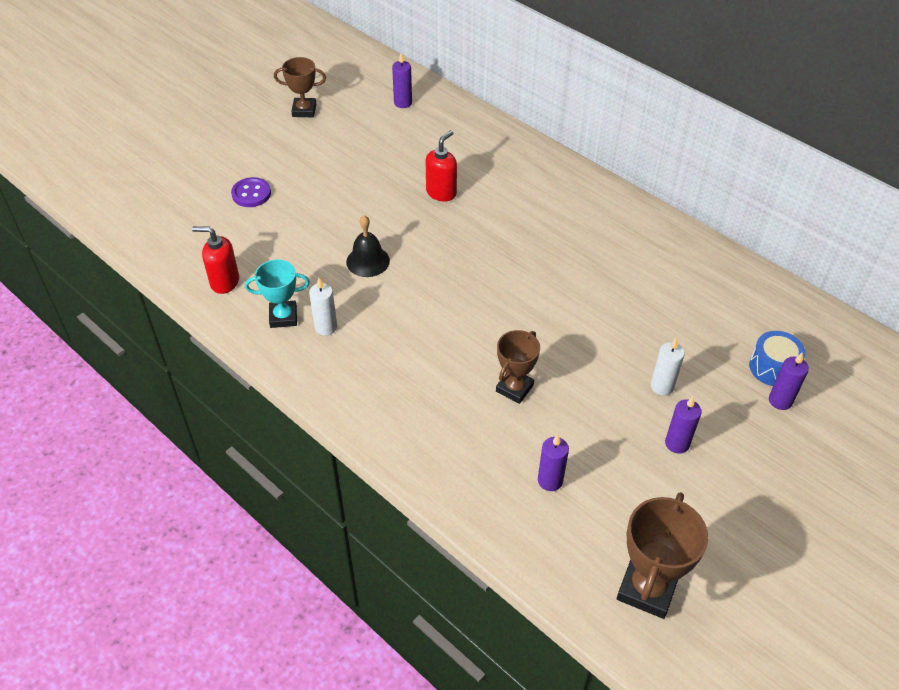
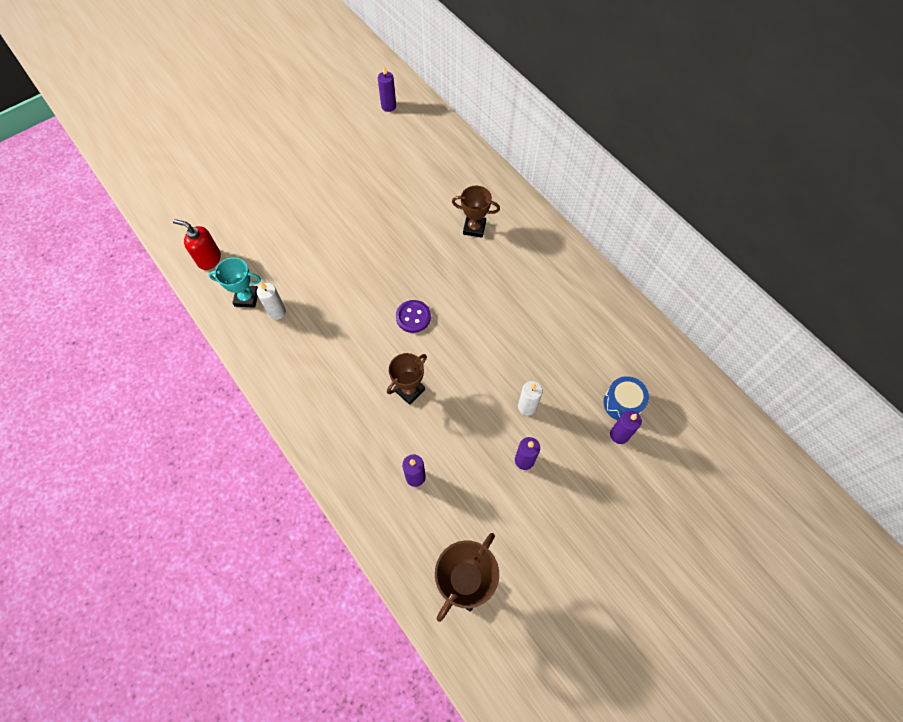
camera: 10 degrees right, 15 degrees up
purple button [231,177,271,207] -> purple button moved to [396,300,431,333]
brown trophy [274,57,326,117] -> brown trophy moved to [452,186,500,238]
black bell [346,215,390,277] -> none
red soap dispenser [426,130,457,202] -> none

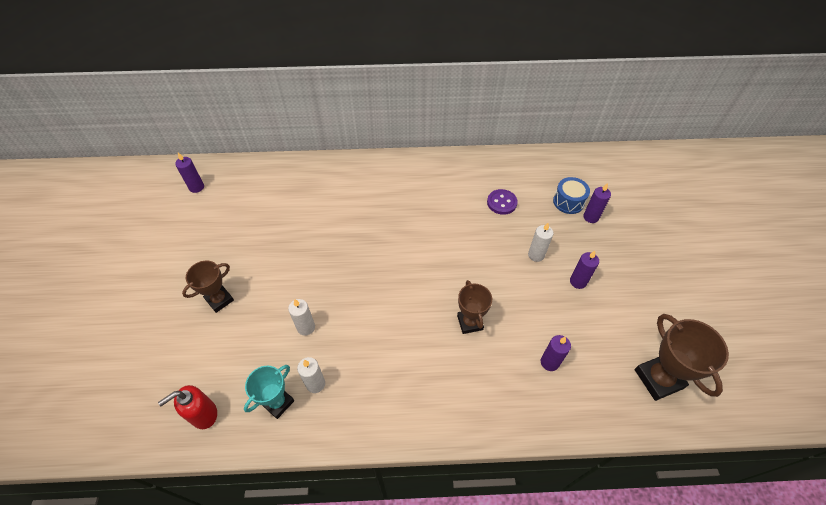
camera: 55 degrees left, 10 degrees down
purple button [396,300,431,333] -> purple button moved to [487,189,518,215]
brown trophy [452,186,500,238] -> brown trophy moved to [182,261,234,313]
none -> white candle [288,299,315,336]

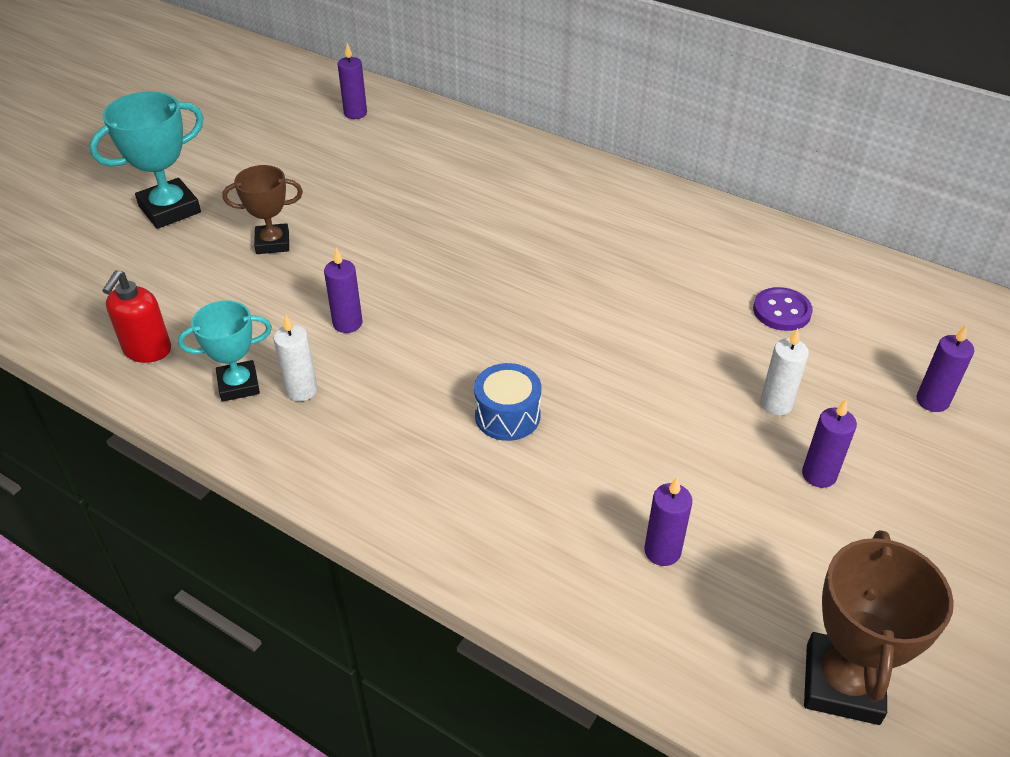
camera: 35 degrees right, 10 degrees down
red soap dispenser [158,385,217,429] -> red soap dispenser turned 75 degrees counterclockwise [102,270,171,363]
white candle [288,299,315,336] -> purple candle [324,247,363,333]
brown trophy [457,280,492,334] -> none
blue drum [553,177,590,214] -> blue drum moved to [474,363,541,441]
none -> turquoise trophy [89,91,204,229]

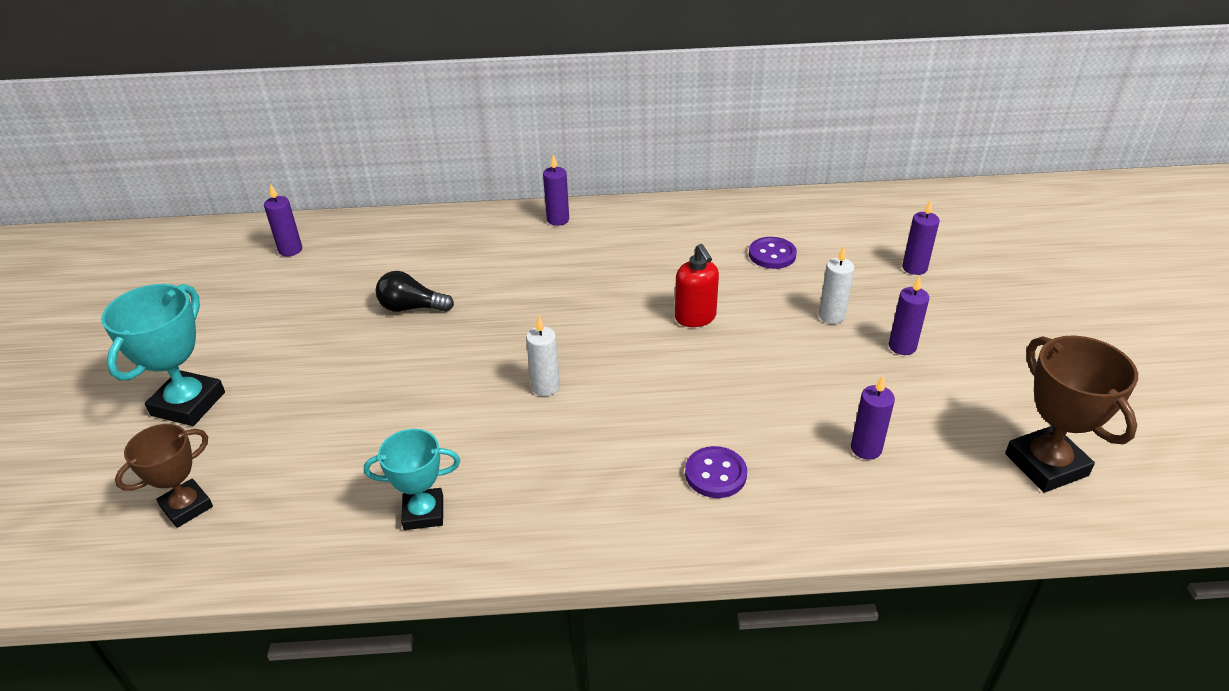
camera: 35 degrees left, 5 degrees down
red soap dispenser [102,270,171,363] -> red soap dispenser moved to [675,244,719,327]
turquoise trophy [178,300,272,402] -> turquoise trophy turned 45 degrees clockwise [364,429,460,530]
brown trophy [223,165,303,254] -> brown trophy moved to [115,424,213,528]
white candle [274,314,317,401] -> white candle moved to [526,316,560,396]
purple candle [324,247,363,333] -> purple candle moved to [543,154,569,226]
blue drum [474,363,541,441] -> none
none -> black light bulb [376,271,454,312]
none -> purple button [685,446,747,498]

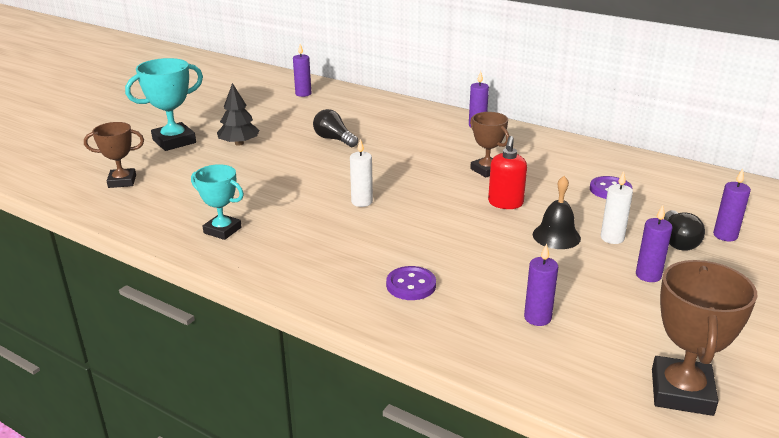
camera: 35 degrees right, 10 degrees down
none -> black tree [217,83,260,146]
none -> brown trophy [470,112,509,178]
none -> black bell [533,176,581,249]
none -> black light bulb [664,210,705,251]

